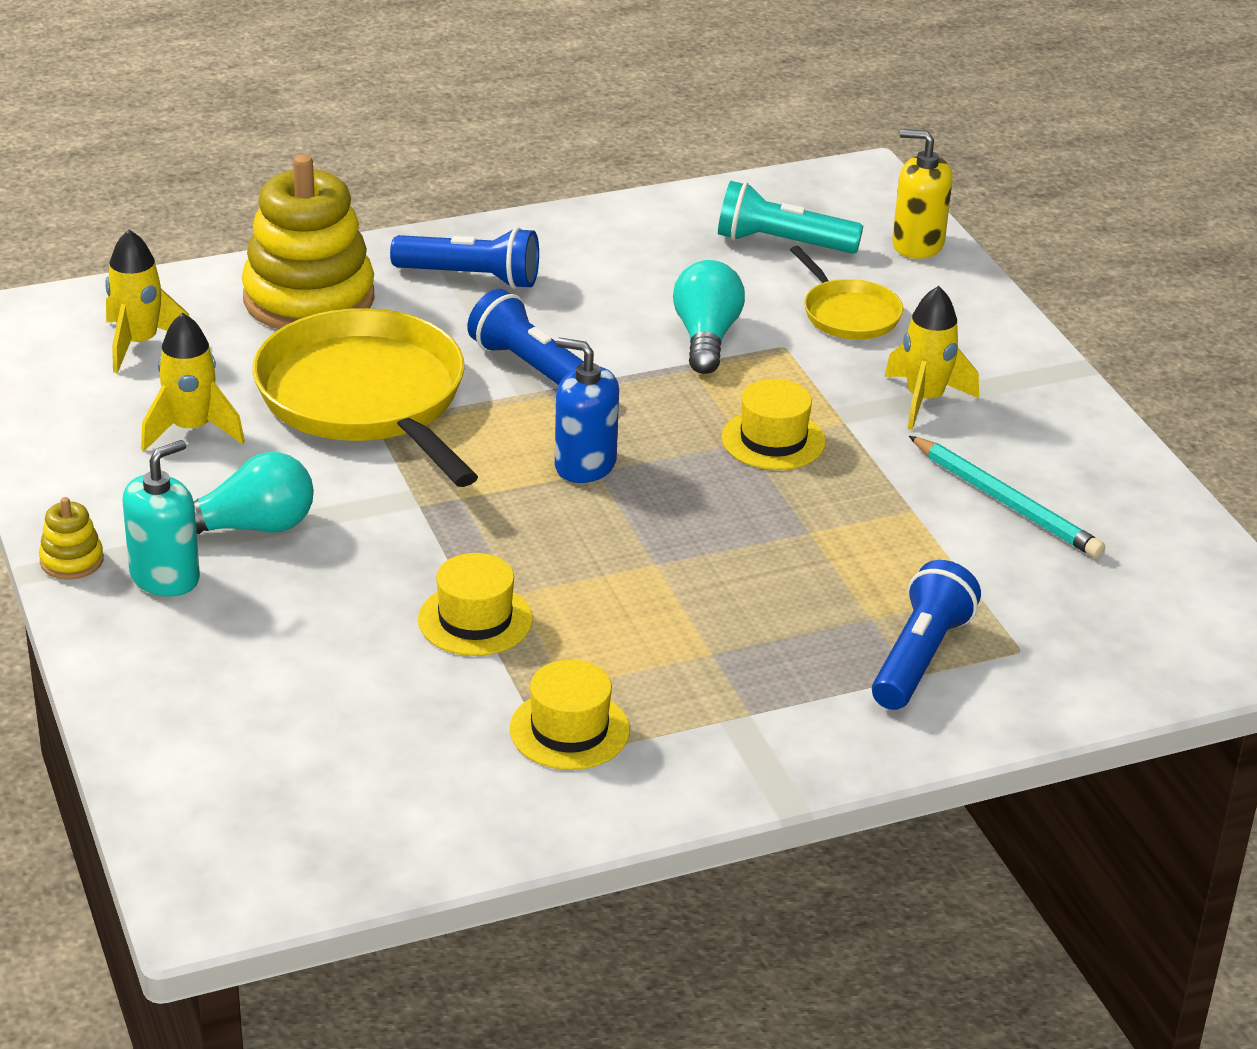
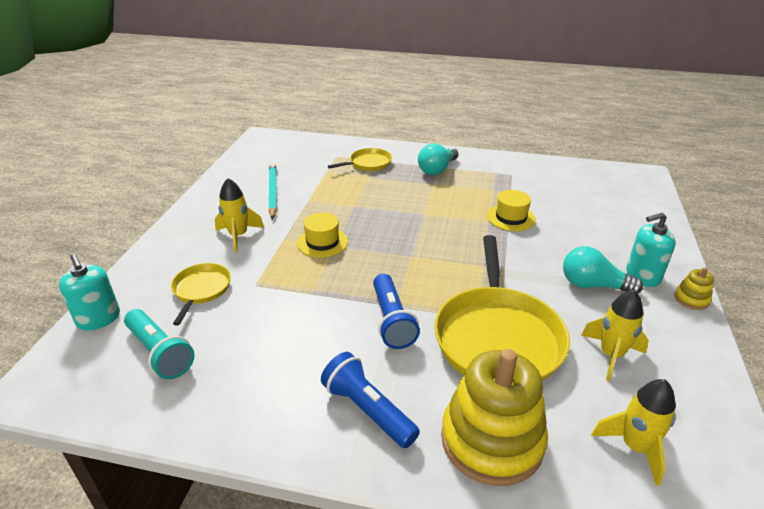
camera: 145 degrees left, 0 degrees up
yellow hat [510,660,630,770] -> none
blue soap dispenser [555,338,619,483] -> none
turquoise light bulb [673,260,745,374] -> turquoise light bulb moved to [418,143,458,175]
blue flashlight [872,560,981,710] -> yellow pan [328,148,392,171]
yellow soap dispenser [892,129,952,259] -> turquoise soap dispenser [59,254,120,331]

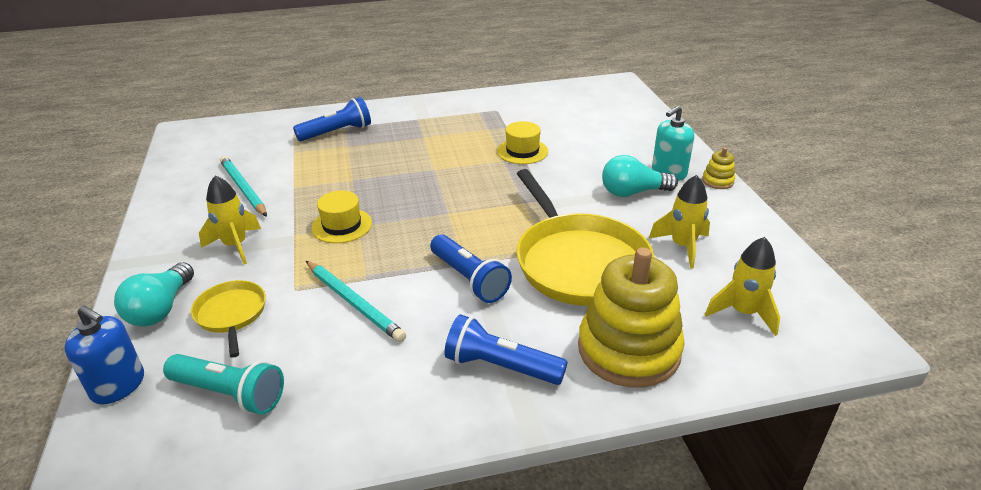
camera: 25 degrees left, 0 degrees up
turquoise soap dispenser [59,254,120,331] -> blue soap dispenser [64,305,144,405]
yellow pan [328,148,392,171] -> blue flashlight [293,97,371,141]
turquoise light bulb [418,143,458,175] -> turquoise light bulb moved to [114,262,194,326]
none -> turquoise pencil [306,261,406,342]

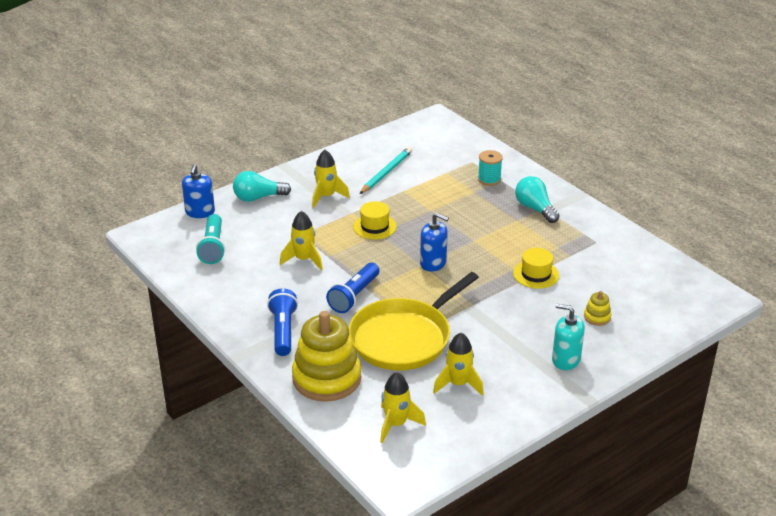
camera: 65 degrees right, 0 degrees up
yellow pan [191,280,266,358] -> none
blue flashlight [293,97,371,141] -> turquoise spool [478,150,503,186]
turquoise pencil [306,261,406,342] -> yellow rocket [280,211,323,270]
turquoise light bulb [602,155,678,197] -> turquoise light bulb moved to [515,176,560,223]
yellow stacking toy [702,147,735,189] -> yellow stacking toy moved to [584,291,611,326]
none -> blue soap dispenser [420,213,449,272]

